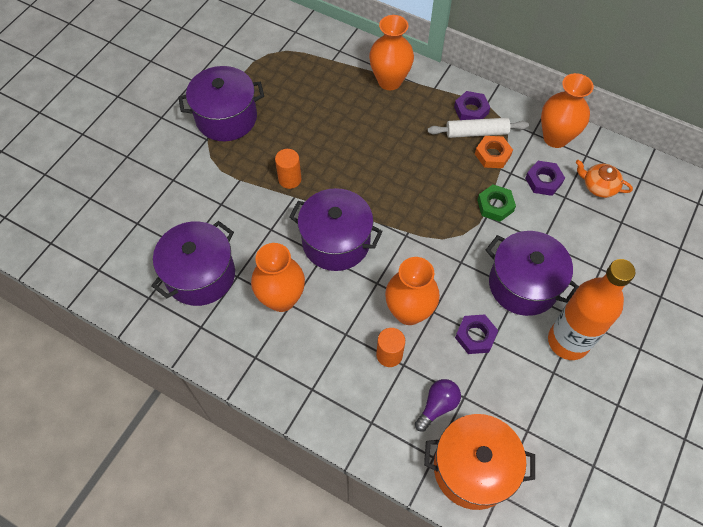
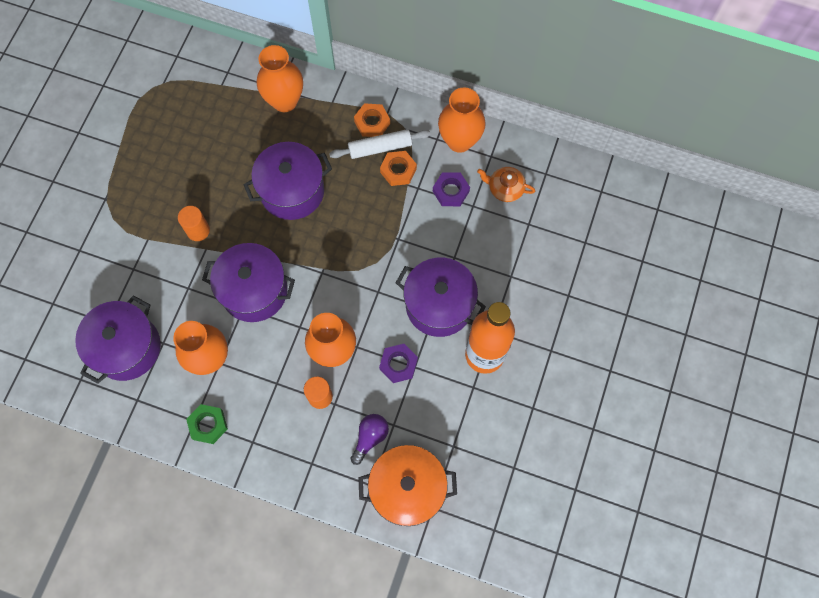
camera: 10 degrees left, 10 degrees up
purple pot [178,66,264,141] -> purple pot moved to [244,142,332,220]
purple nut [454,91,490,120] -> orange nut [354,103,390,137]
green nut [477,185,516,222] -> green nut moved to [186,404,228,444]

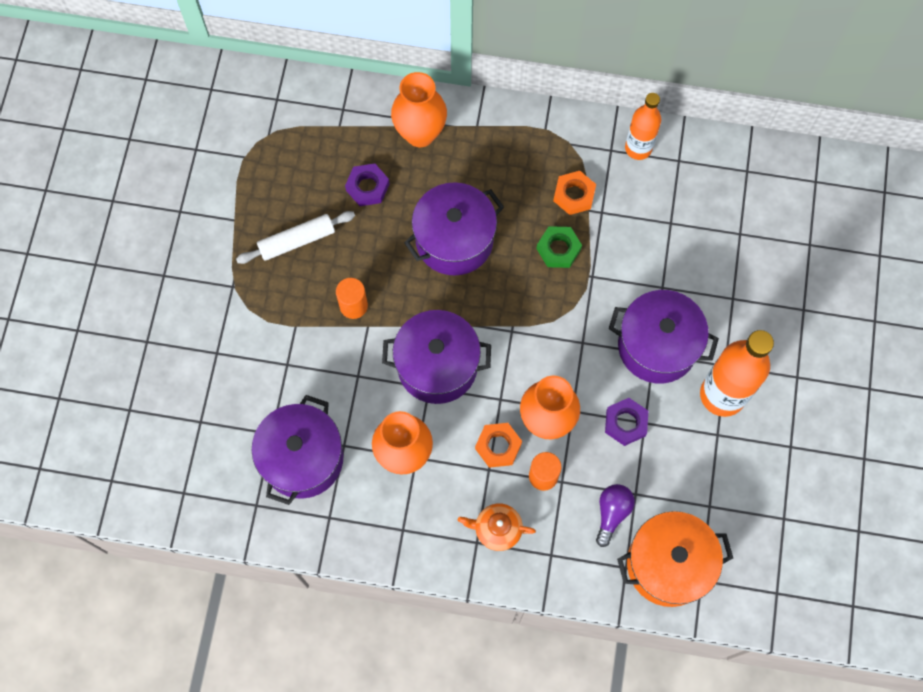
camera: 10 degrees left, 0 degrees up
green nut [186,404,228,444] -> green nut moved to [537,226,582,268]
white rolling pin [329,129,431,159] -> white rolling pin moved to [236,211,355,264]
orange nut [354,103,390,137] -> orange nut moved to [475,423,522,468]
purple nut [433,172,470,206] -> purple nut moved to [345,163,389,206]
orange vase [438,87,486,153] -> orange bottle [625,93,661,160]
orange teapot [477,167,535,202] -> orange teapot moved to [458,503,536,551]

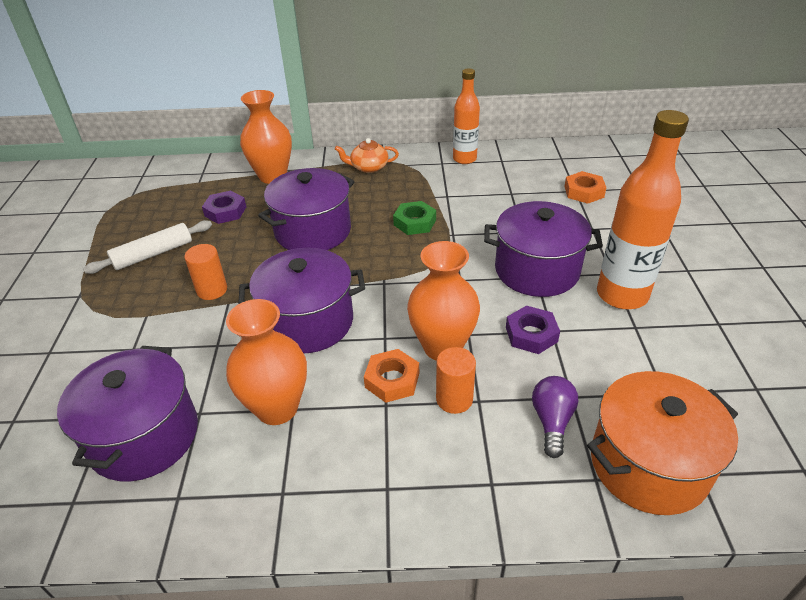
camera: 10 degrees left, 30 degrees down
orange teapot [458,503,536,551] -> orange teapot moved to [335,138,399,173]
orange nut [553,171,596,215] -> orange nut moved to [564,171,606,204]

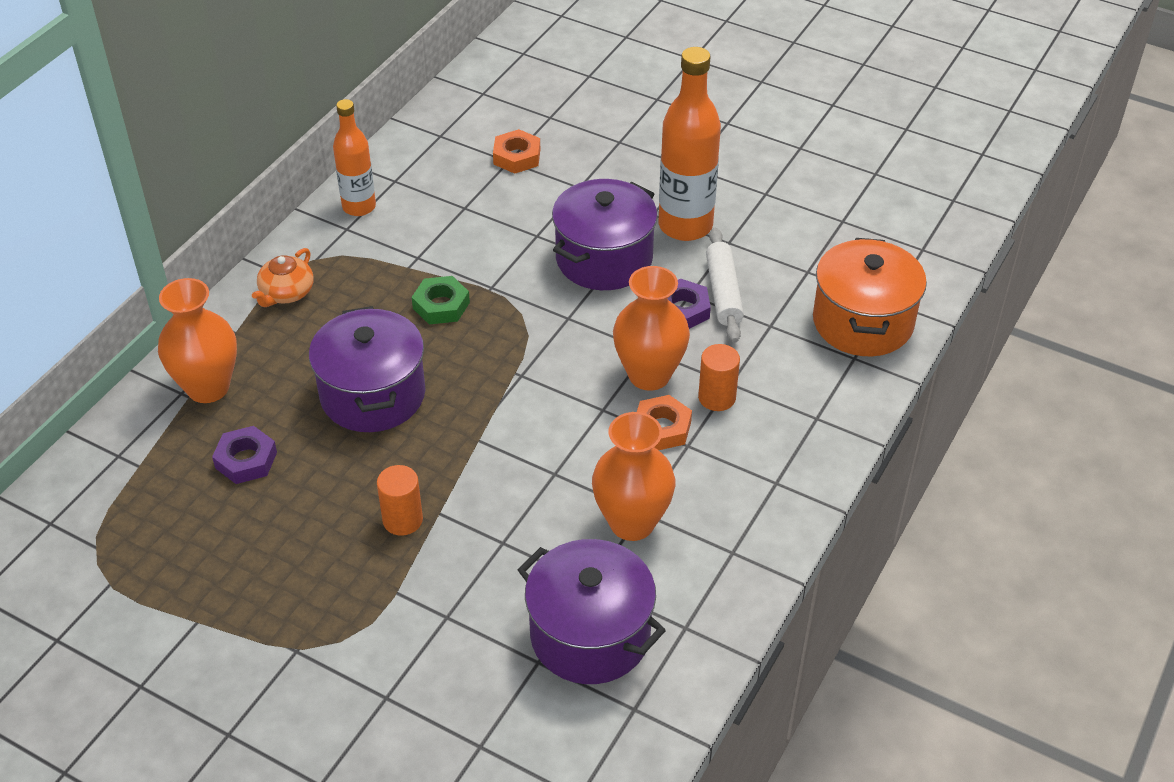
camera: 60 degrees left, 5 degrees up
white rolling pin [83,220,212,274] -> white rolling pin moved to [706,228,744,343]
purple pot [238,248,365,353] -> none
purple light bulb [532,376,578,458] -> none

